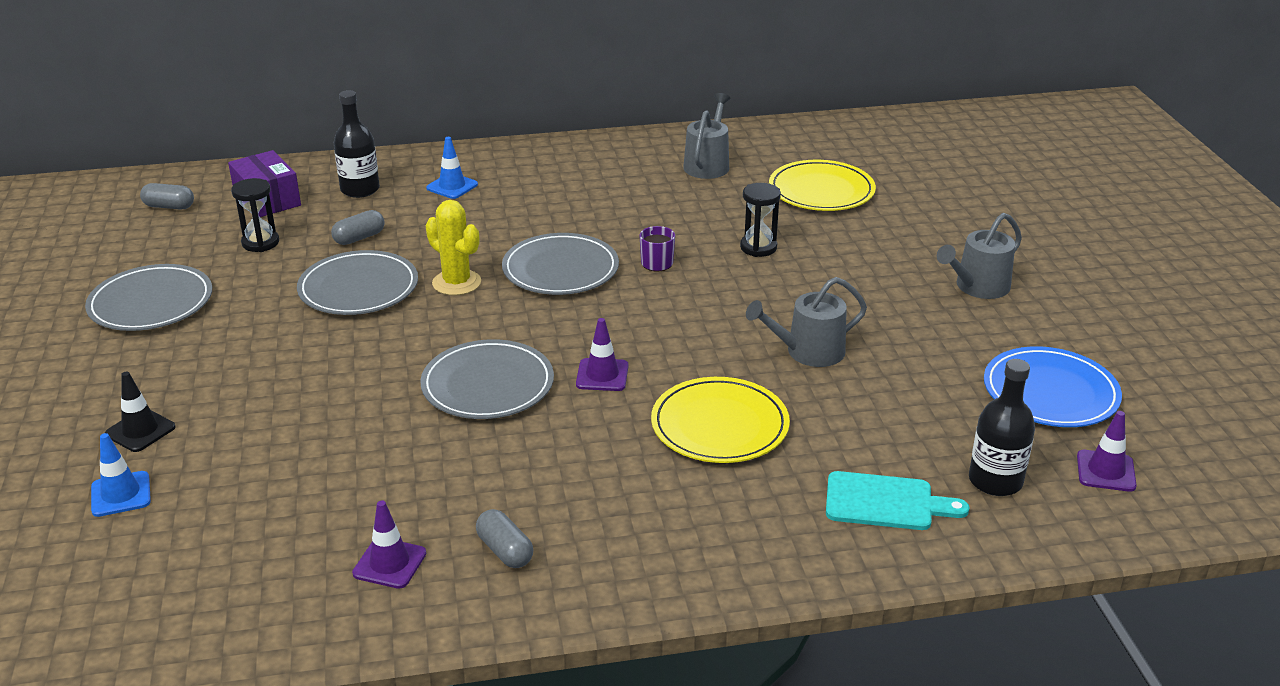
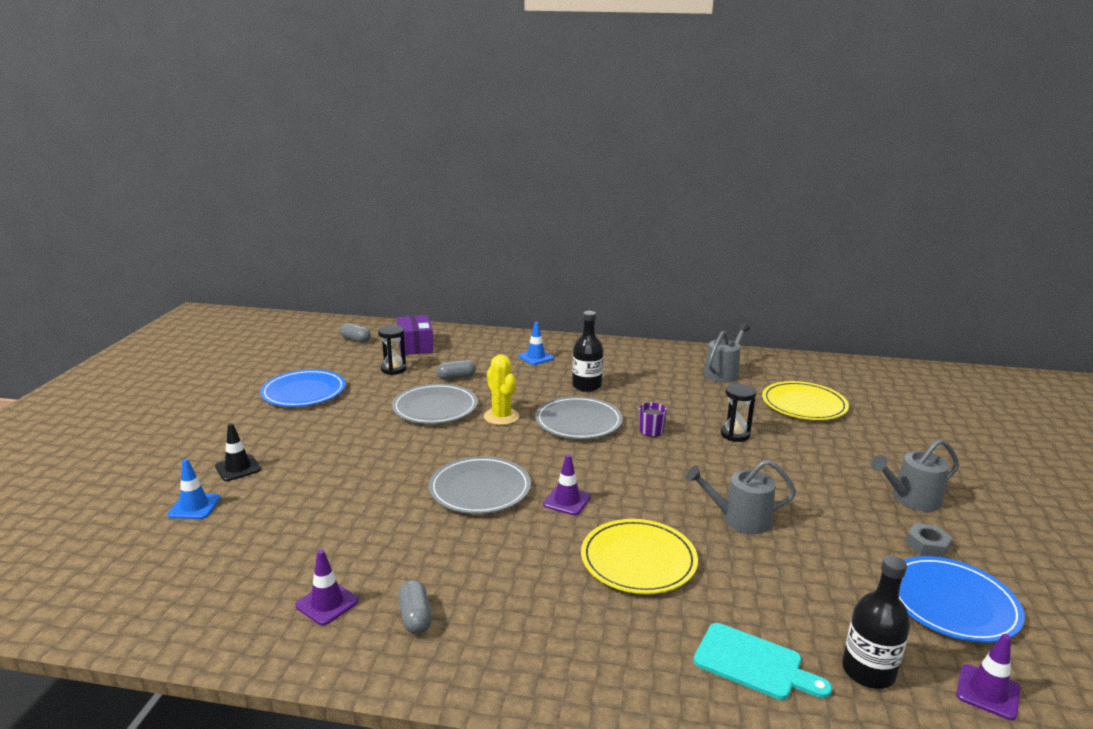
camera: 20 degrees right, 10 degrees down
grey plate [85,264,212,331] -> blue plate [260,369,346,407]
black bottle [334,90,380,198] -> black bottle moved to [572,311,603,392]
none -> grey nut [906,523,952,558]

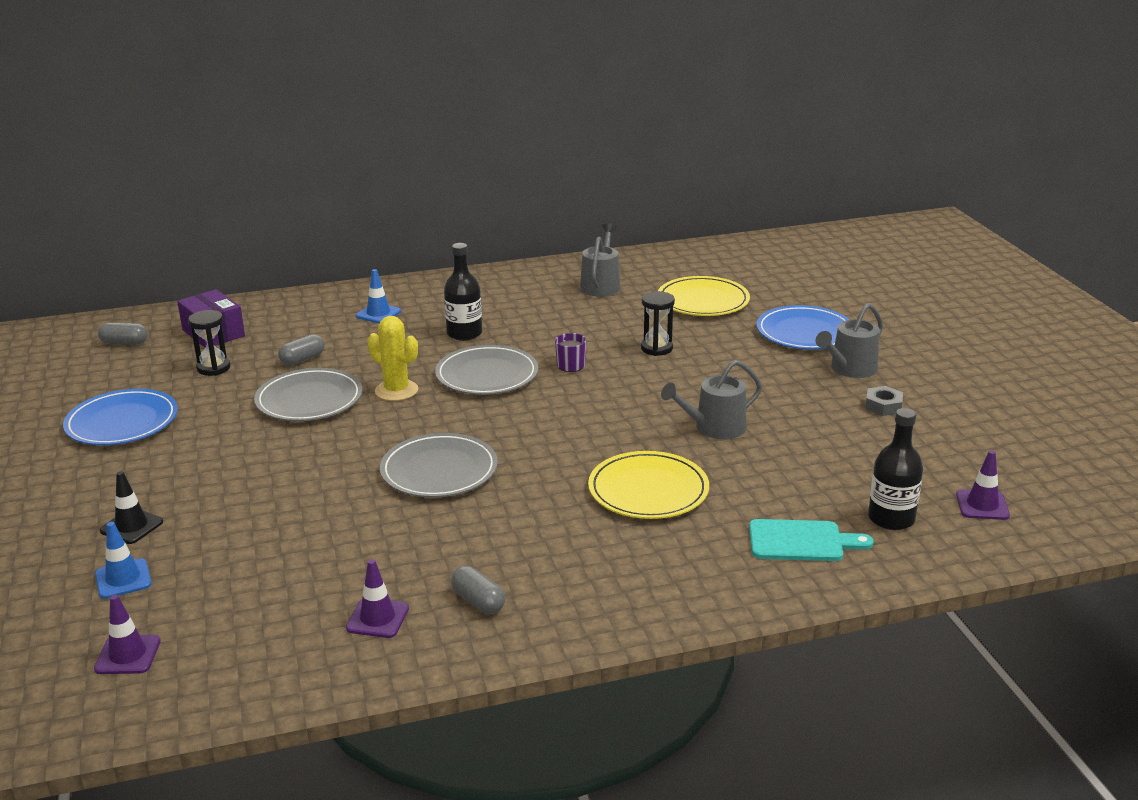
camera: 25 degrees left, 5 degrees up
purple traffic cone [543,454,591,515] -> purple traffic cone moved to [94,595,161,674]
blue plate [899,556,1025,643] -> blue plate moved to [757,305,850,350]

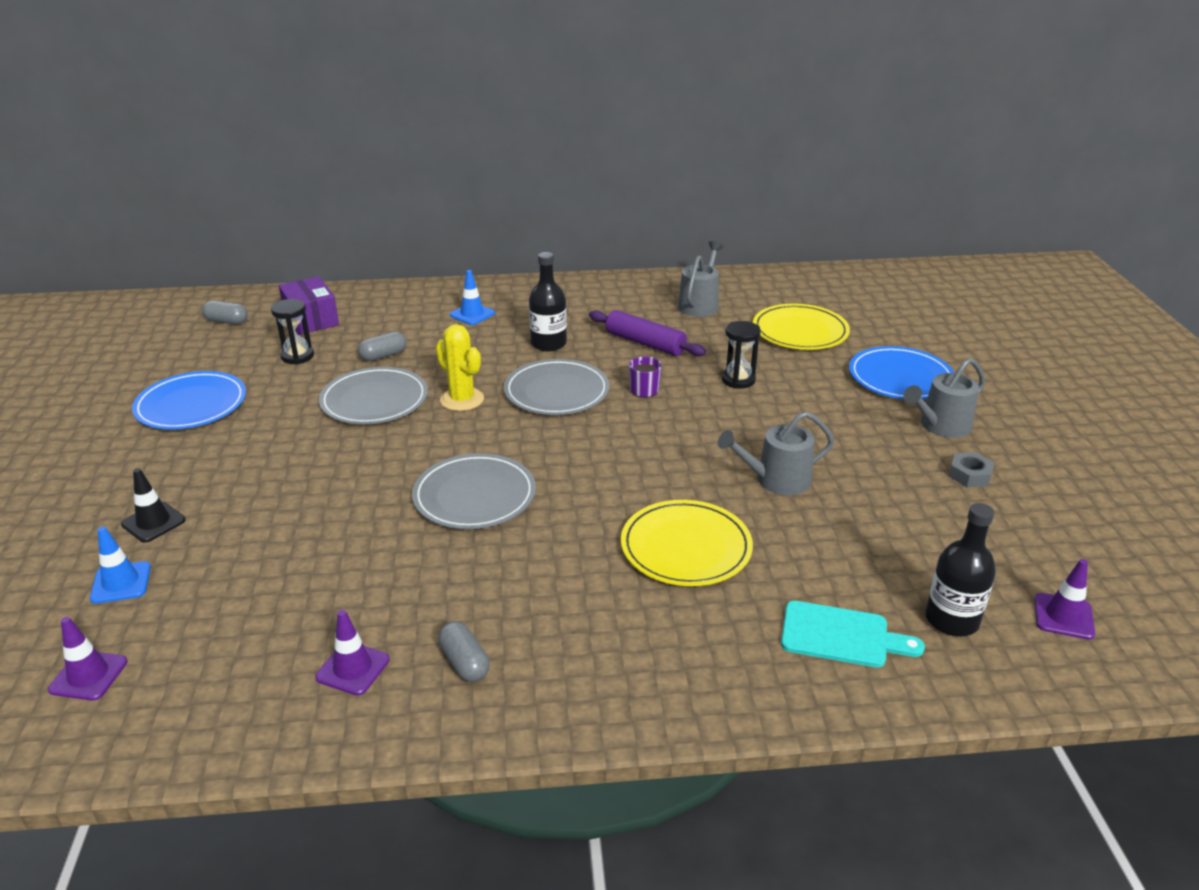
camera: 10 degrees right, 5 degrees up
none -> purple rolling pin [589,310,706,356]

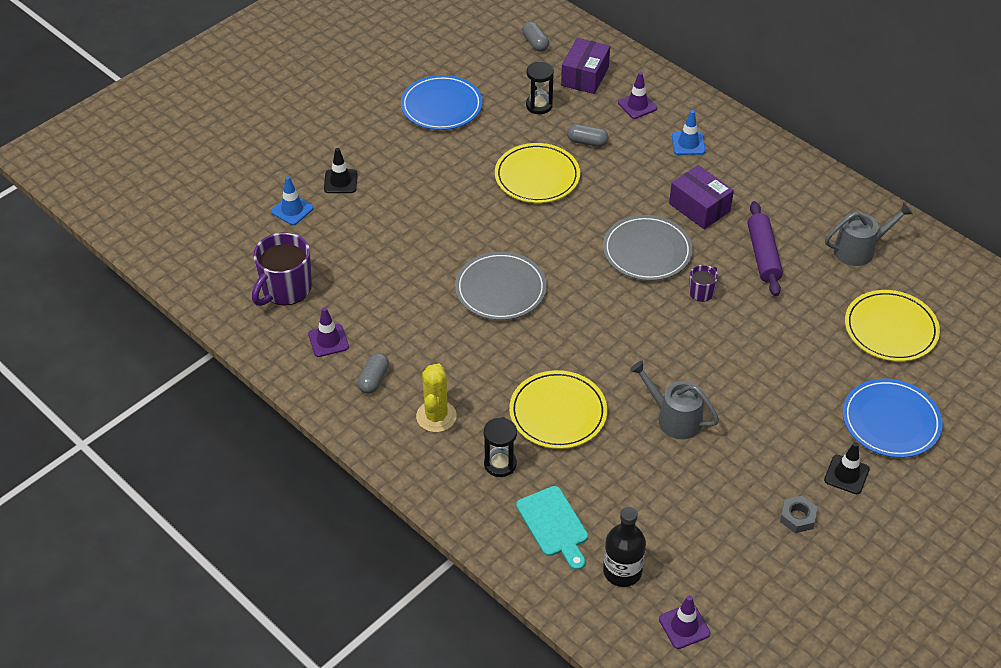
camera: 50 degrees right, 15 degrees up
purple traffic cone [48,617,127,701] -> purple traffic cone moved to [618,72,657,119]
grey plate [319,367,428,424] -> yellow plate [495,143,580,203]
yellow cactus [436,324,484,411] -> yellow cactus moved to [416,364,457,432]
black bottle [529,252,567,351] -> purple box [669,165,734,229]
black hourglass [722,321,761,389] -> black hourglass moved to [484,417,517,477]
grey watering can [903,358,985,438] -> black traffic cone [824,442,870,494]
none -> purple mug [252,233,312,306]

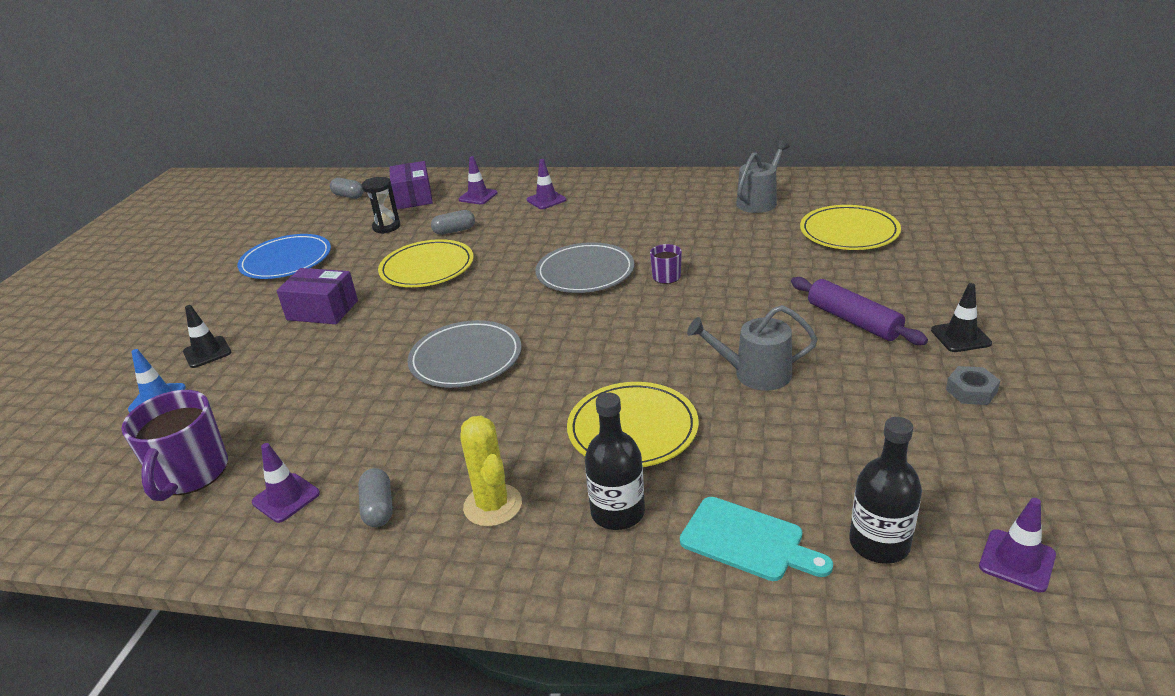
camera: 30 degrees left, 15 degrees down
black hourglass [484,417,517,477] -> black bottle [585,393,645,530]
purple box [669,165,734,229] -> purple box moved to [276,268,358,324]
blue traffic cone [672,110,705,155] -> purple traffic cone [527,159,566,209]
purple rolling pin [748,201,783,296] -> purple rolling pin moved to [791,277,928,345]
blue plate [843,379,943,458] -> none

